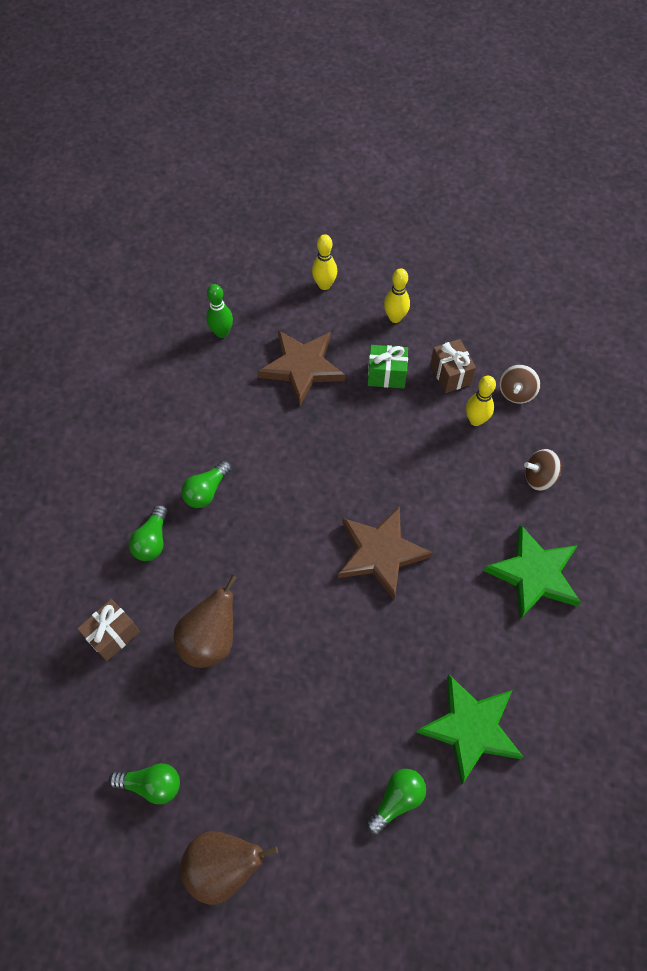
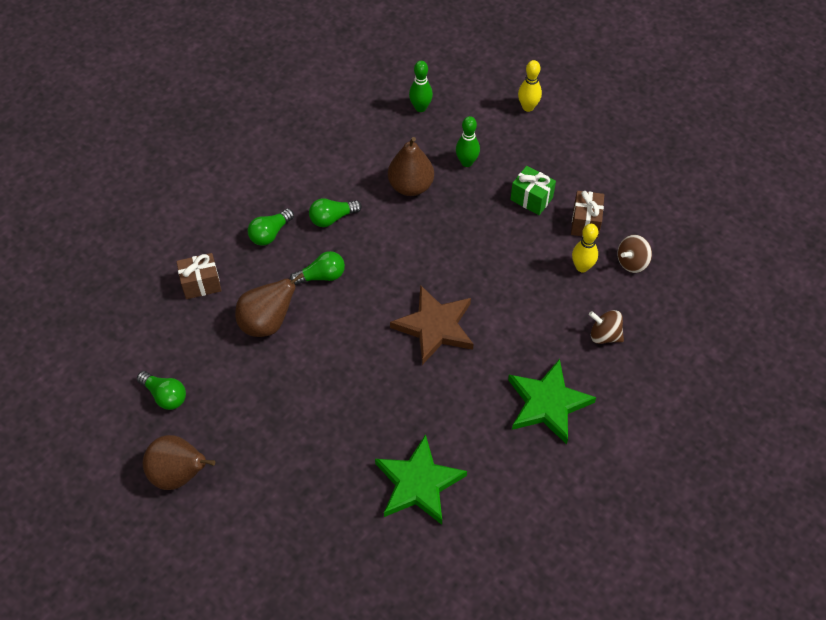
camera: 30 degrees right, 5 degrees down
brown star [258,330,345,406] -> green bowling pin [456,116,480,167]
green light bulb [366,769,426,835] -> green light bulb moved to [290,251,345,285]
yellow bowling pin [384,268,410,323] -> none
none -> brown pear [388,137,434,196]

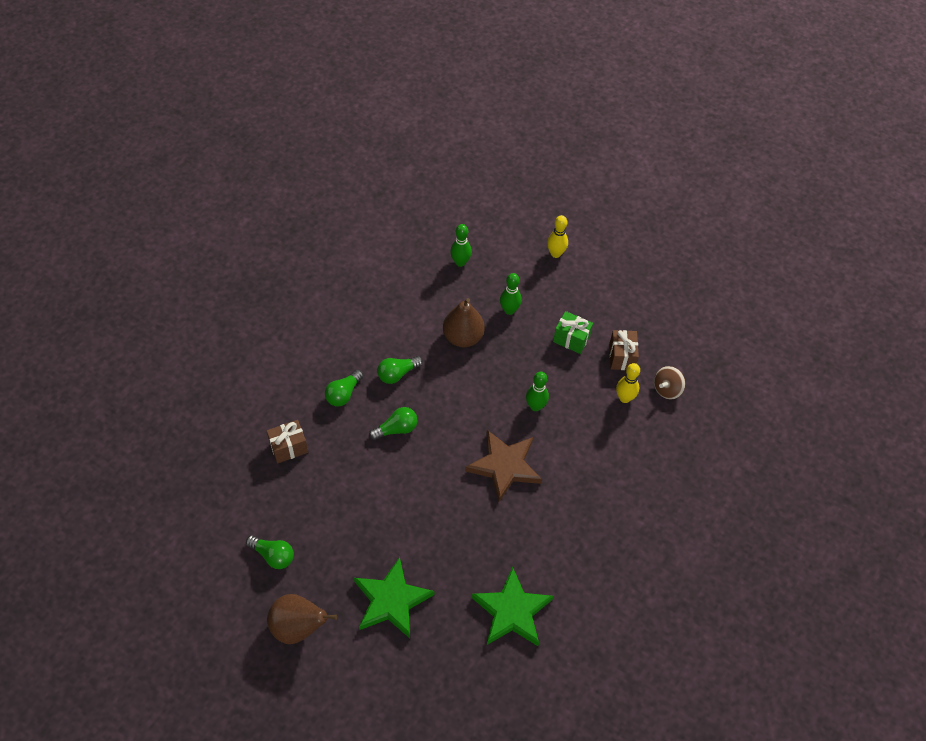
camera: 10 degrees left, 0 degrees up
brown pear [235,273,304,337] -> none
green star [508,359,596,444] -> green star moved to [354,557,434,638]
brown spinning top [589,310,624,344] -> none
none -> green bowling pin [526,372,549,411]

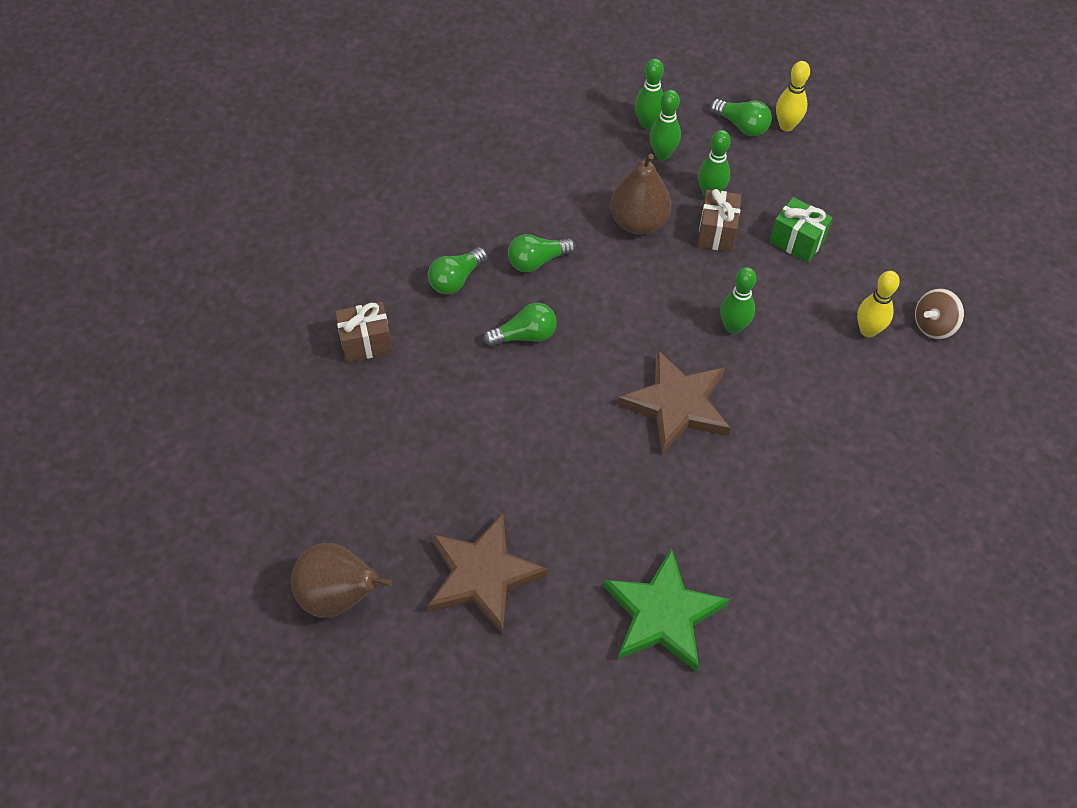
camera: 10 degrees right, 0 degrees up
green light bulb [246,535,294,569] -> green light bulb moved to [710,99,772,136]
green star [354,557,434,638] -> brown star [428,513,548,635]
brown gift [609,330,639,370] -> brown gift moved to [698,189,741,252]
none -> green bowling pin [649,90,681,160]

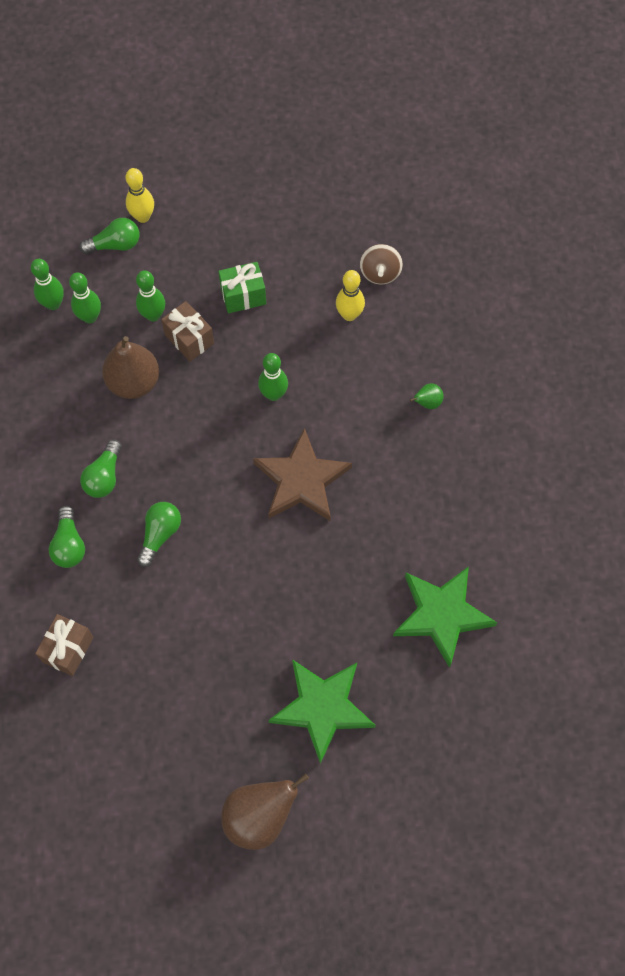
camera: 50 degrees left, 10 degrees up
brown star [428,513,548,635] -> green star [269,659,376,764]
none -> green pear [410,383,444,409]

